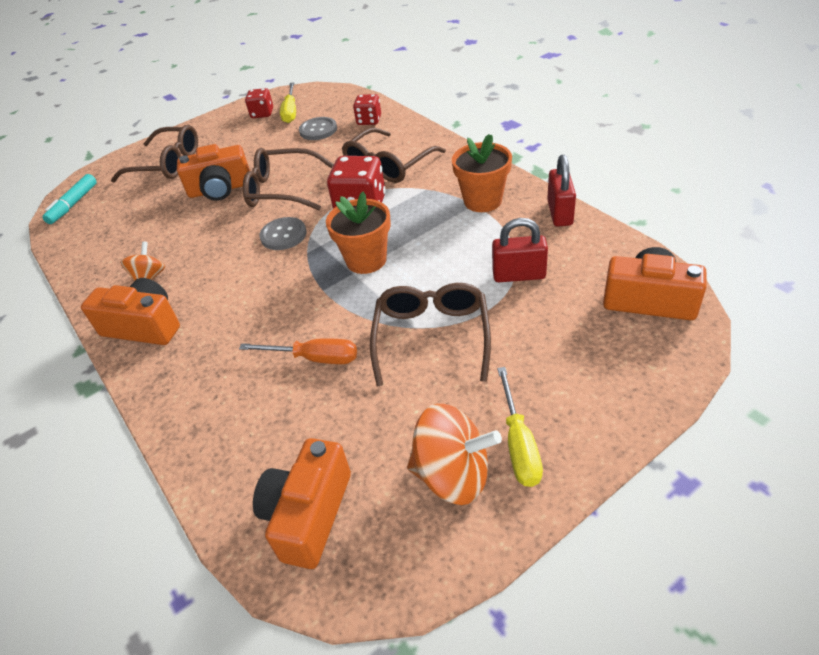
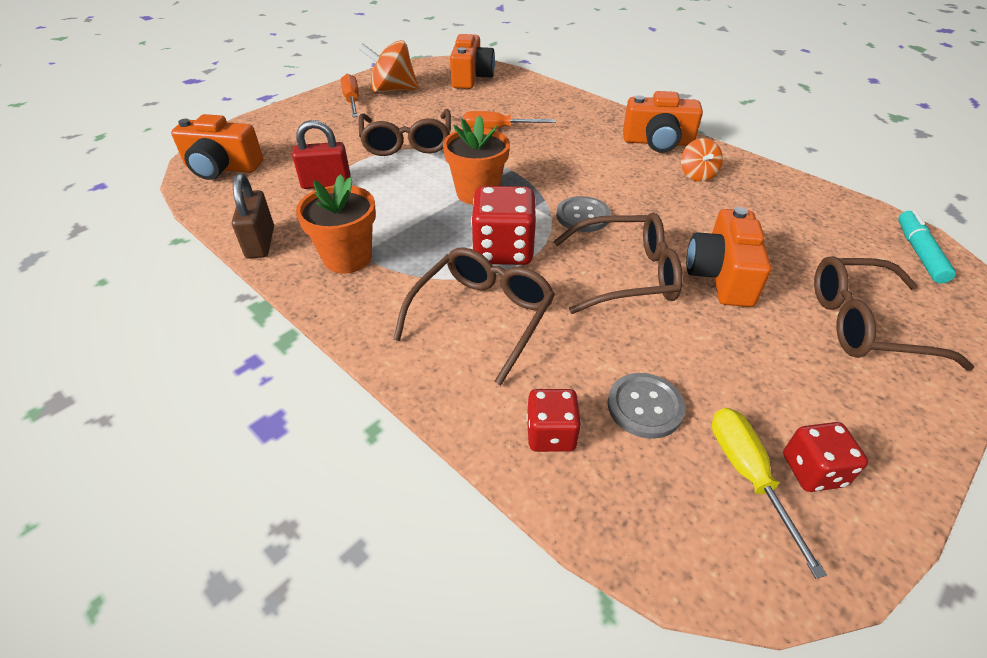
camera: 165 degrees right, 0 degrees up
orange camera [177,144,250,201] -> orange camera turned 60 degrees counterclockwise [686,207,771,307]
yellow screwdriver [497,367,543,487] -> orange screwdriver [341,74,359,117]
red padlock [547,155,576,227] -> brown padlock [232,174,274,259]

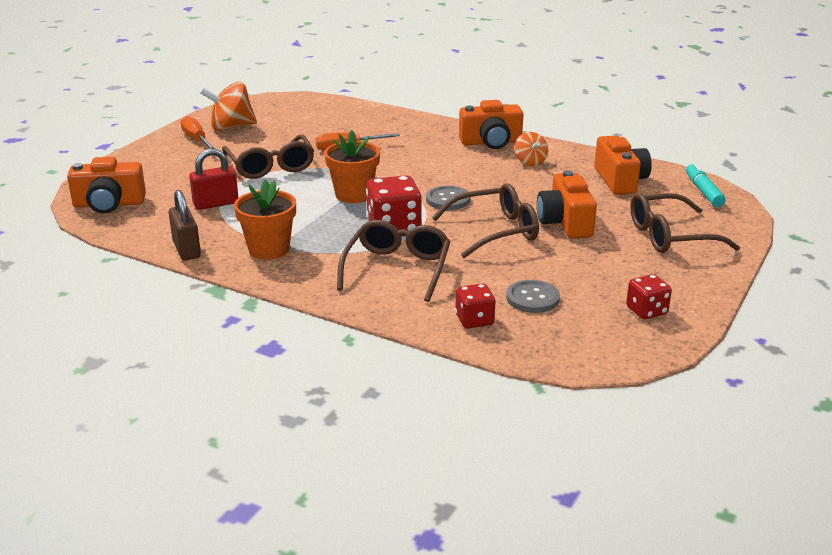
camera: 15 degrees left, 15 degrees down
orange camera [450,34,495,89] -> orange camera moved to [594,135,652,195]
yellow screwdriver [712,408,827,578] -> none

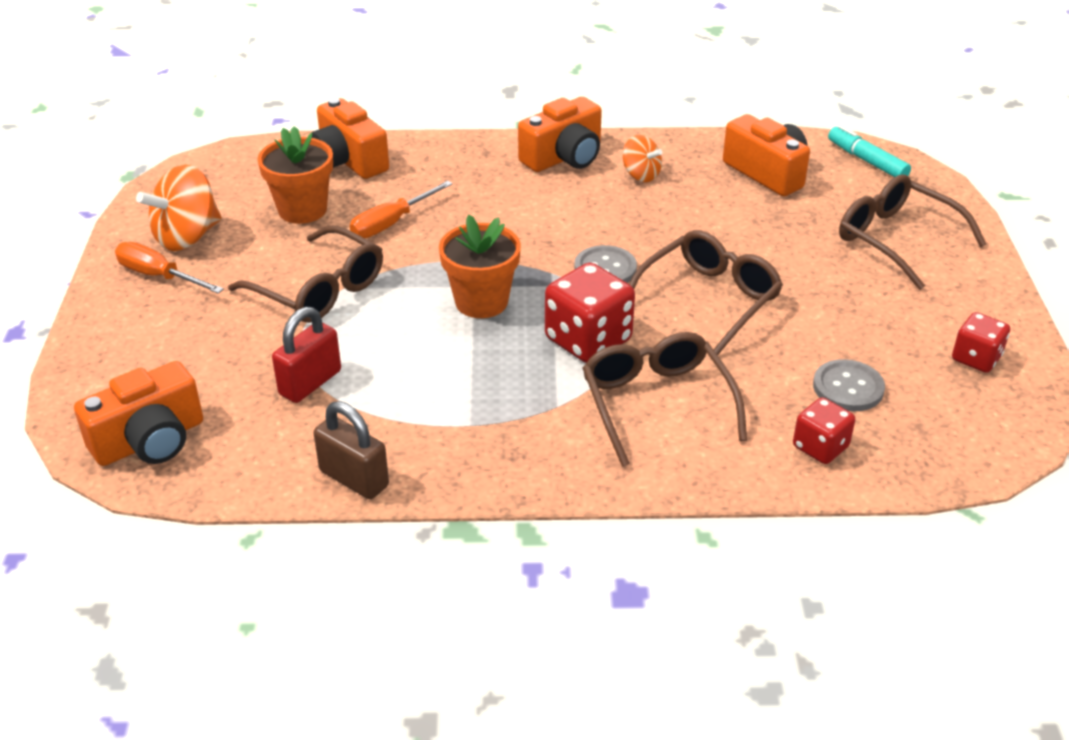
camera: 30 degrees left, 10 degrees up
orange flower pot [234,179,296,260] -> orange flower pot moved to [257,126,333,224]
orange camera [537,170,597,239] -> orange camera moved to [312,98,389,179]
brown glasses [630,193,740,253] -> brown glasses turned 90 degrees clockwise [839,175,986,290]

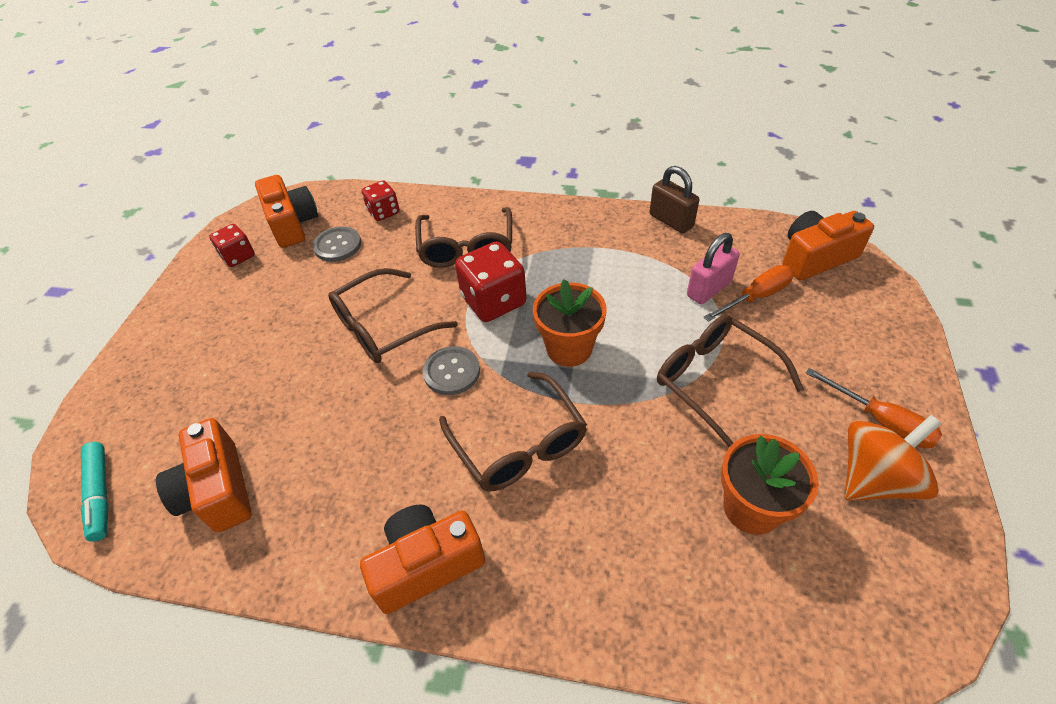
camera: 165 degrees left, 10 degrees up
red padlock [272,307,341,403] -> pink padlock [687,233,740,304]
orange camera [312,98,389,179] -> orange camera moved to [255,175,318,248]
orange screwdriver [350,181,453,238] -> orange screwdriver moved to [704,265,794,322]
orange spinning top [623,135,662,182] -> none
brown glasses [839,175,986,290] -> brown glasses moved to [439,372,587,491]

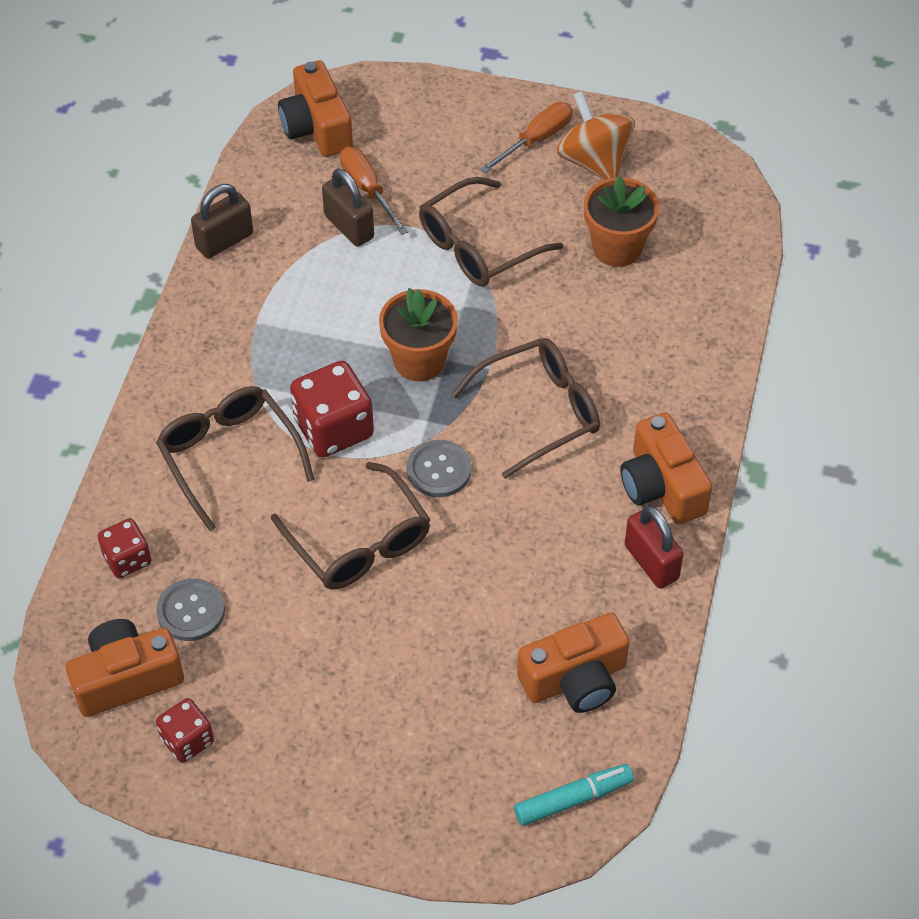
camera: 90 degrees left, 5 degrees up
brown glasses [415,207,512,268] -> brown glasses turned 120 degrees counterclockwise [156,386,315,531]
pink padlock [687,233,740,304] -> brown padlock [322,168,374,247]
none -> red padlock [625,506,684,589]

